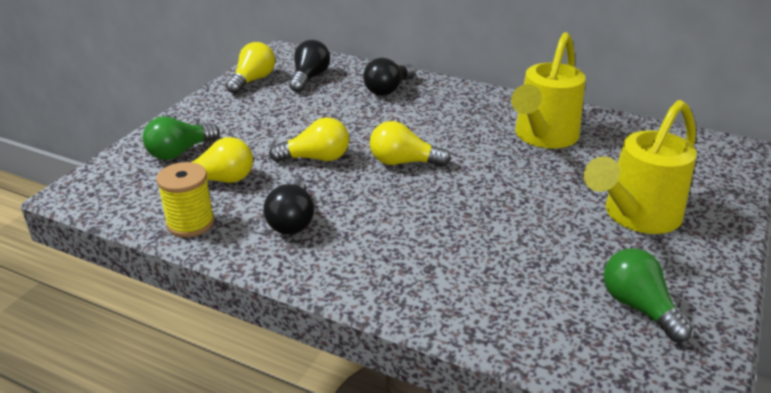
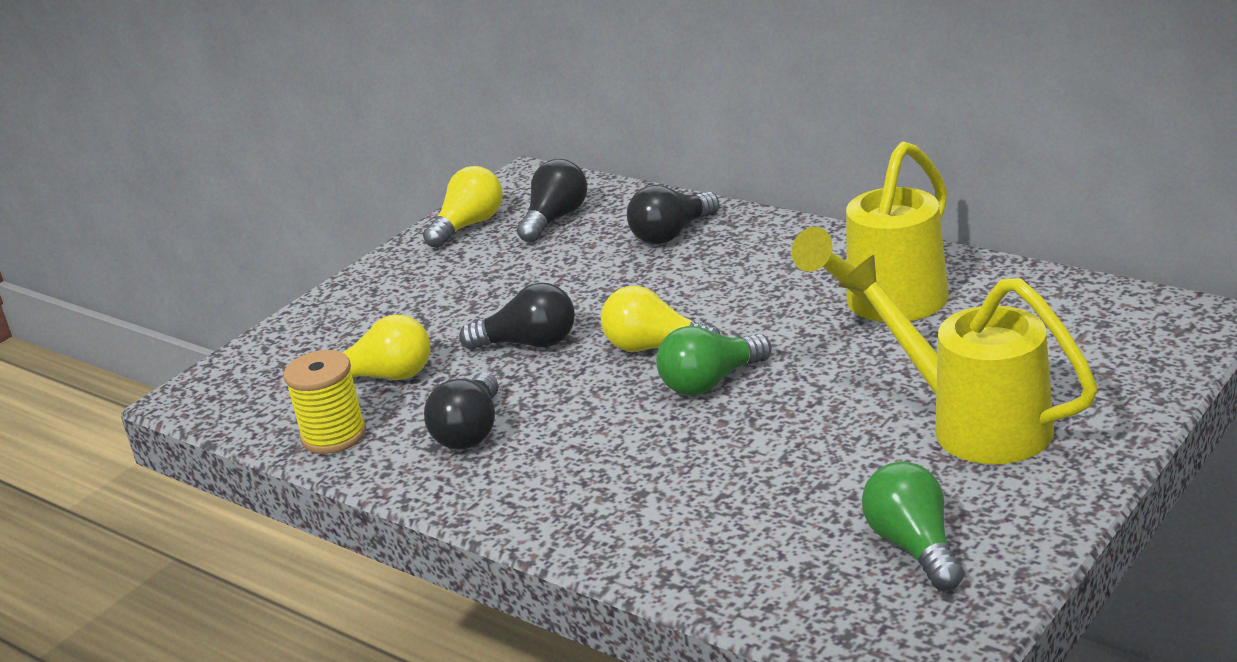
camera: 15 degrees right, 5 degrees down
green light bulb [143,116,219,160] -> green light bulb moved to [656,326,772,396]
yellow light bulb [269,117,349,162] -> black light bulb [459,283,575,350]
yellow watering can [584,100,697,234] -> yellow watering can turned 75 degrees clockwise [838,255,1098,464]

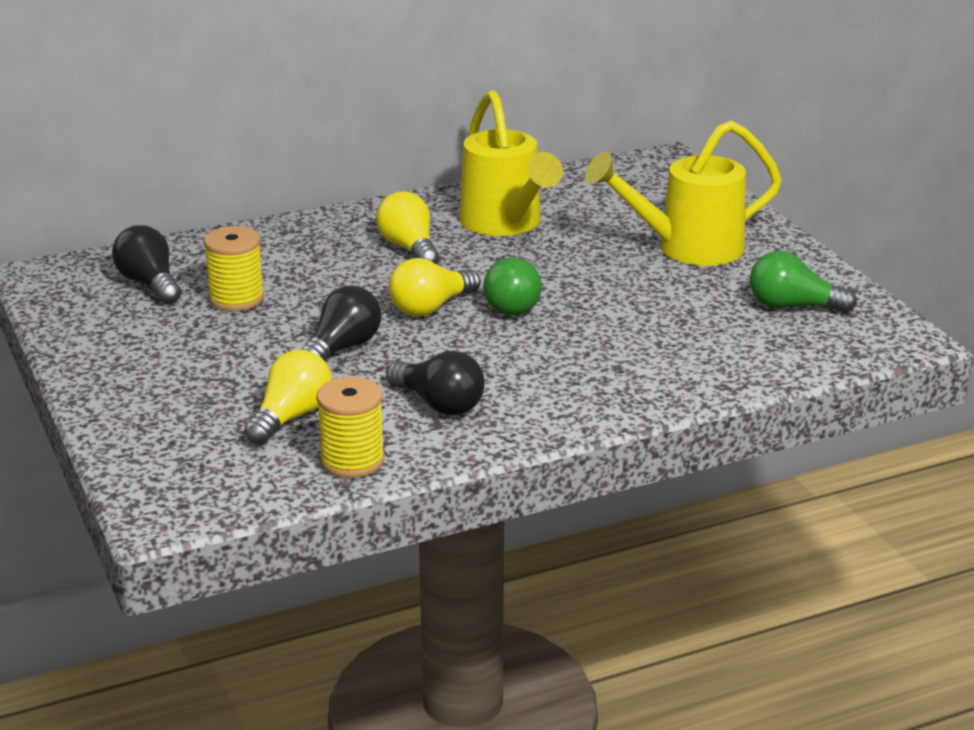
camera: 65 degrees left, 0 degrees up
yellow light bulb [423,166,503,248] -> yellow light bulb moved to [376,191,439,264]
black light bulb [627,185,719,245] -> none
none -> yellow spool [204,226,264,311]

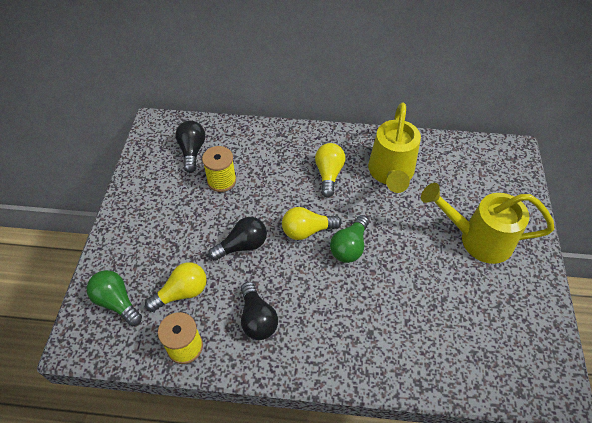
camera: 30 degrees right, 25 degrees up
green light bulb [750,251,857,313] -> green light bulb moved to [87,270,142,326]

